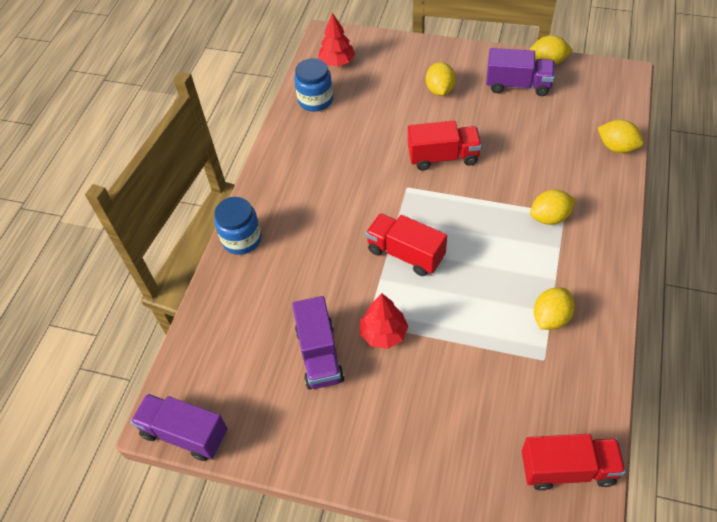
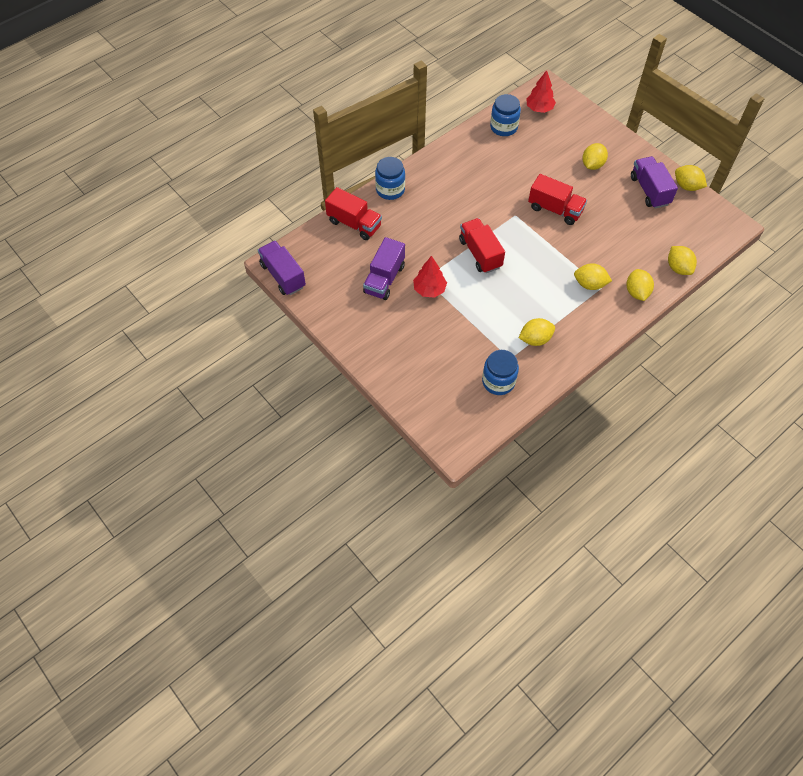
camera: 30 degrees right, 5 degrees up
purple truck [486,48,555,96] -> purple truck turned 150 degrees counterclockwise [631,156,678,209]
red truck [521,434,626,491] -> red truck moved to [325,187,382,240]
none -> blue jar [482,350,519,395]
none -> yellow lemon [626,269,654,301]

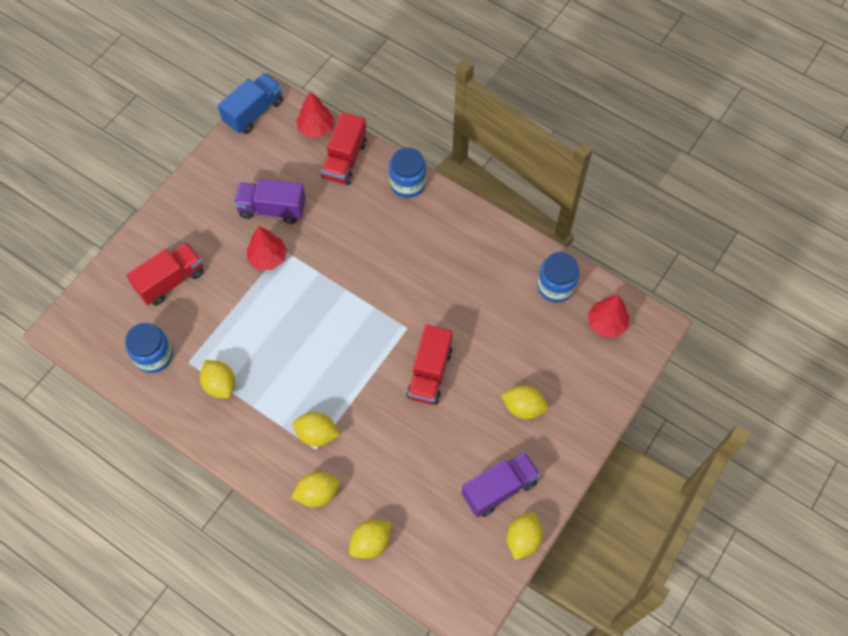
camera: 75 degrees right, 5 degrees up
purple truck [258,240,306,295] -> blue truck [218,73,283,134]
red truck [459,218,505,273] -> red truck moved to [126,242,204,306]
yellow lemon [574,263,612,290] -> yellow lemon turned 75 degrees counterclockwise [293,412,340,446]
none -> red tree [296,91,334,138]

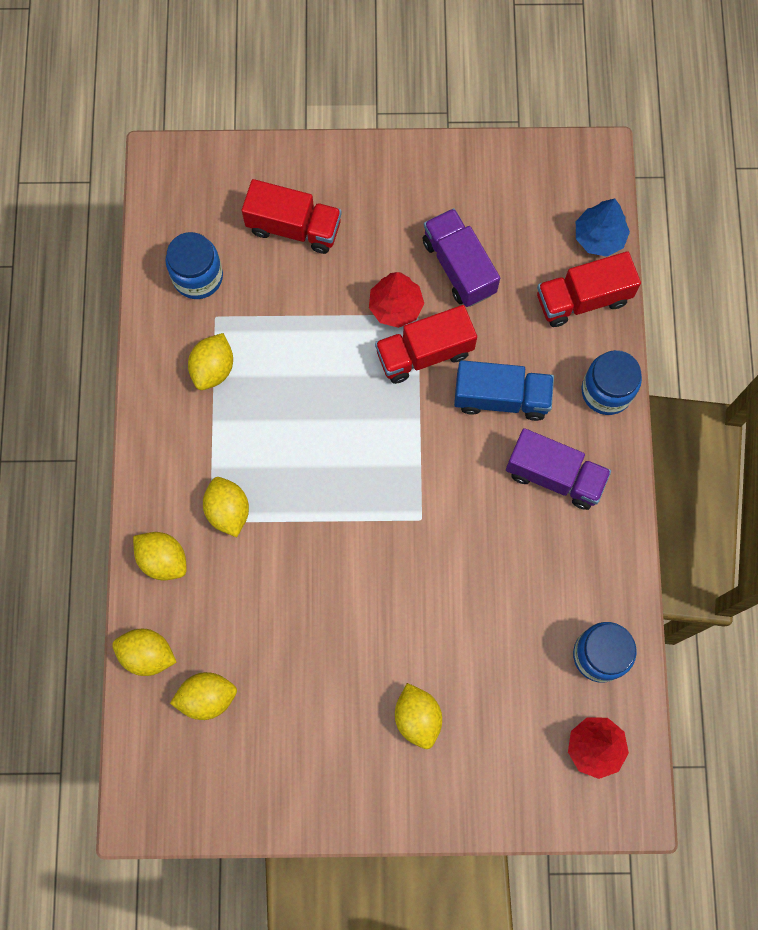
camera: 55 degrees right, 10 degrees up
blue truck [218,73,283,134] -> blue truck moved to [454,360,554,421]
red tree [296,91,334,138] -> blue tree [576,198,630,257]
red truck [407,325,453,405] -> red truck moved to [375,305,477,384]
purple truck [461,452,541,517] -> purple truck moved to [506,428,611,510]
yellow lemon [507,512,543,560] -> yellow lemon moved to [170,672,237,720]

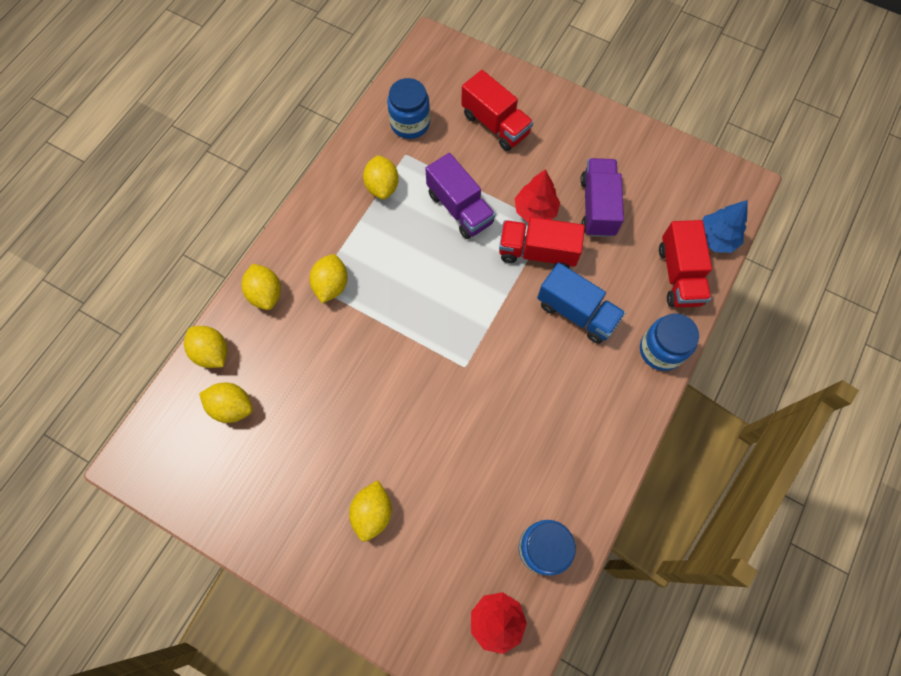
camera: 30 degrees right, 5 degrees down
yellow lemon [188,333,233,390] -> yellow lemon turned 60 degrees counterclockwise [363,155,399,200]
purple truck [506,428,611,510] -> purple truck moved to [425,153,495,239]
red truck [537,251,641,327] -> red truck turned 105 degrees counterclockwise [659,220,712,307]

